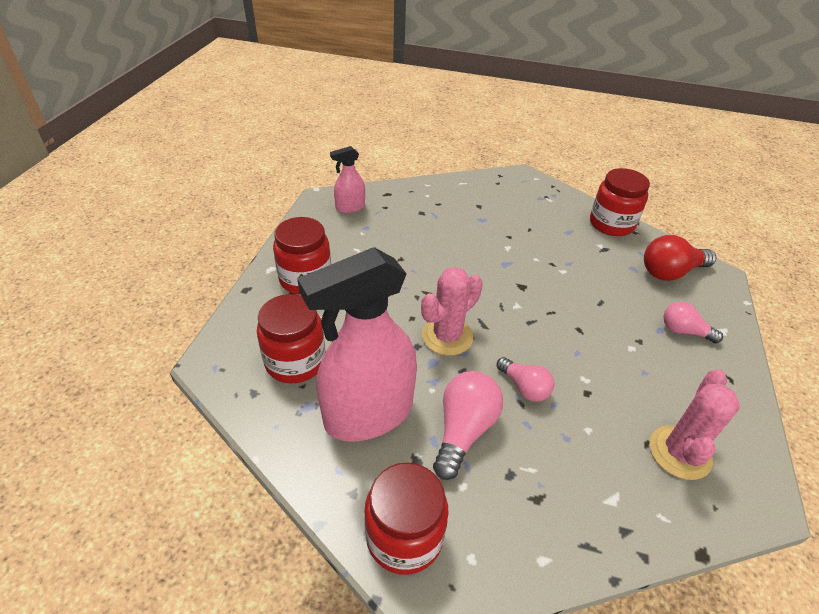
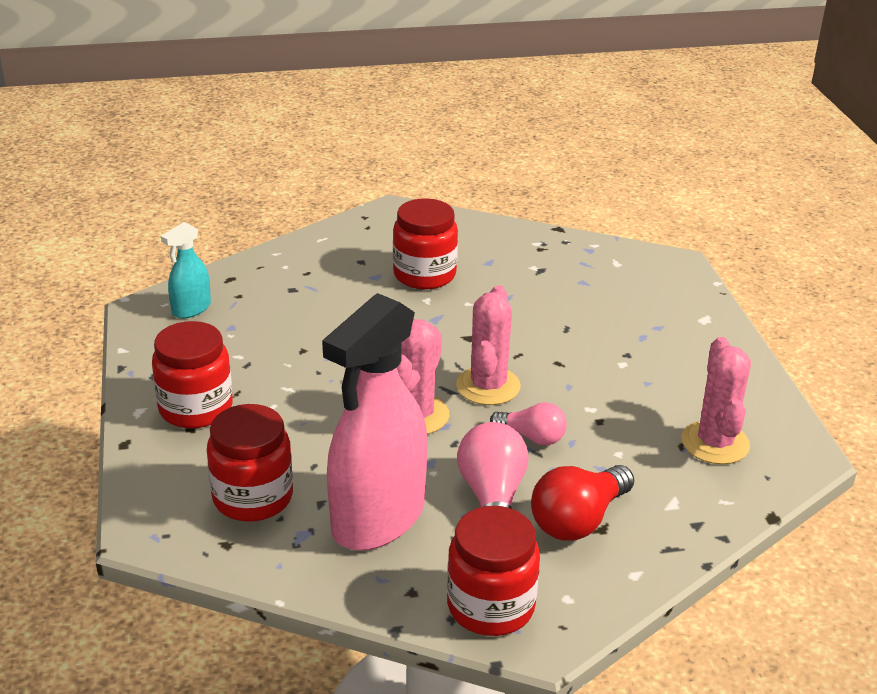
camera: 25 degrees left, 10 degrees down
pink spray bottle [330,146,365,213] -> turquoise spray bottle [161,222,211,318]
red jar [590,168,650,236] -> red jar moved to [393,198,458,289]
red light bulb [644,235,716,281] -> red light bulb moved to [531,465,634,541]
pink light bulb [664,302,723,344] -> none
none -> pink cactus [456,285,521,405]

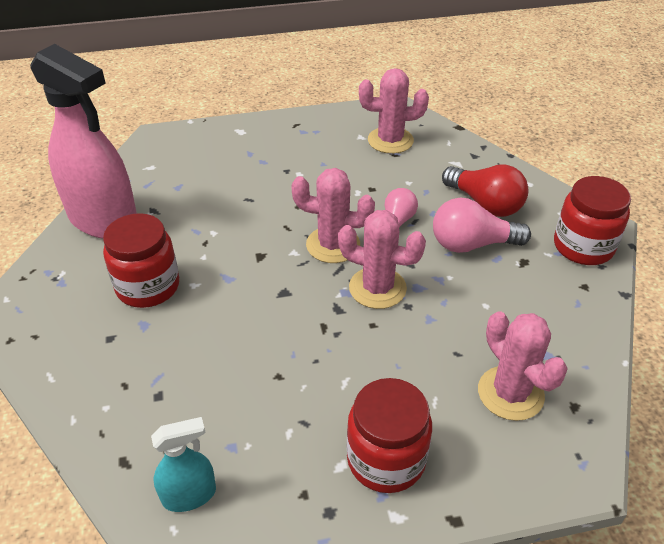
camera: 90 degrees left, 10 degrees up
turquoise spray bottle [161,222,211,318] -> turquoise spray bottle turned 60 degrees counterclockwise [151,417,216,512]
red jar [207,404,293,522] -> pink cactus [478,311,568,421]
pink spray bottle [322,293,428,551] -> pink spray bottle moved to [30,44,137,239]

